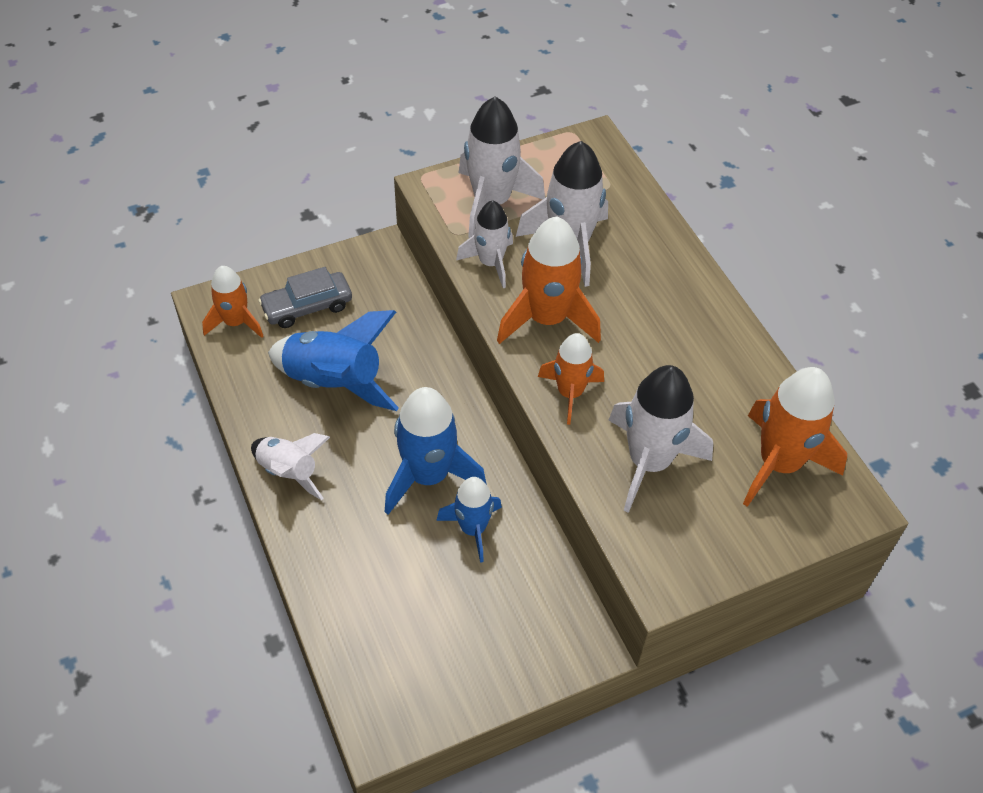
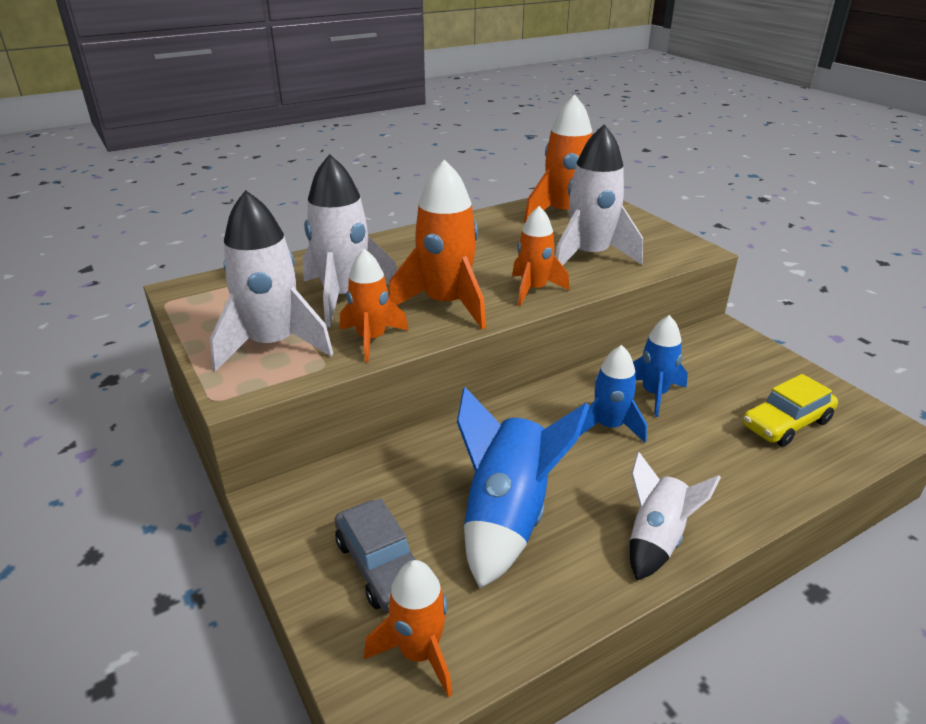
camera: 95 degrees left, 20 degrees down
blue rocket [385,387,487,515] -> blue rocket [579,345,647,442], size x0.63
white rocket [456,200,513,288] -> orange rocket [340,249,409,362]
none -> yellow car [743,374,838,447]

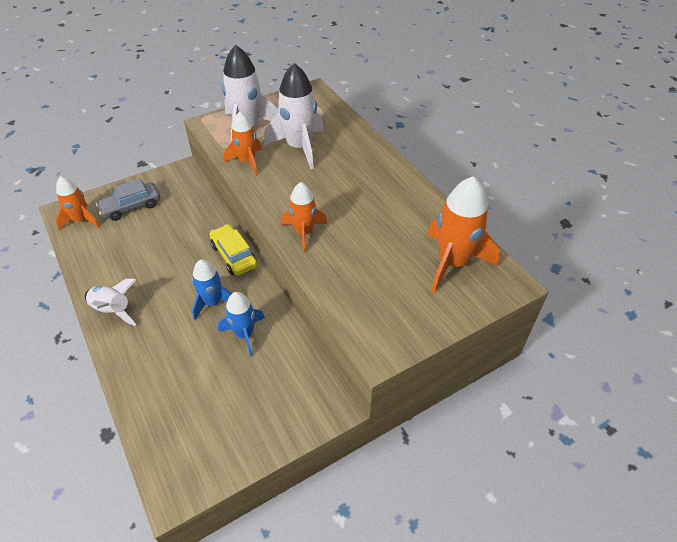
camera: 90 degrees right, 15 degrees up
orange rocket [388,159,486,329] -> none
blue rocket [457,387,590,588] -> none
white rocket [555,124,643,266] -> none
yellow car [743,374,838,447] -> yellow car moved to [209,224,257,276]

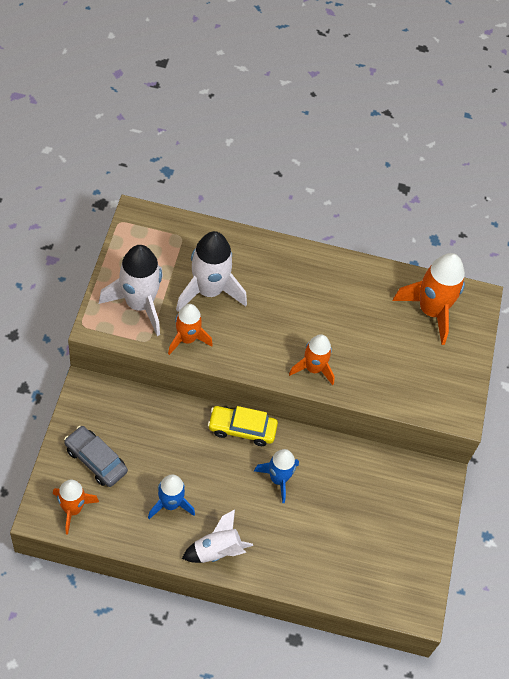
camera: 55 degrees left, 10 degrees up
grey car [96,178,160,221] -> grey car turned 120 degrees clockwise [64,426,128,487]
blue rocket [218,292,265,357] -> blue rocket moved to [148,474,195,519]

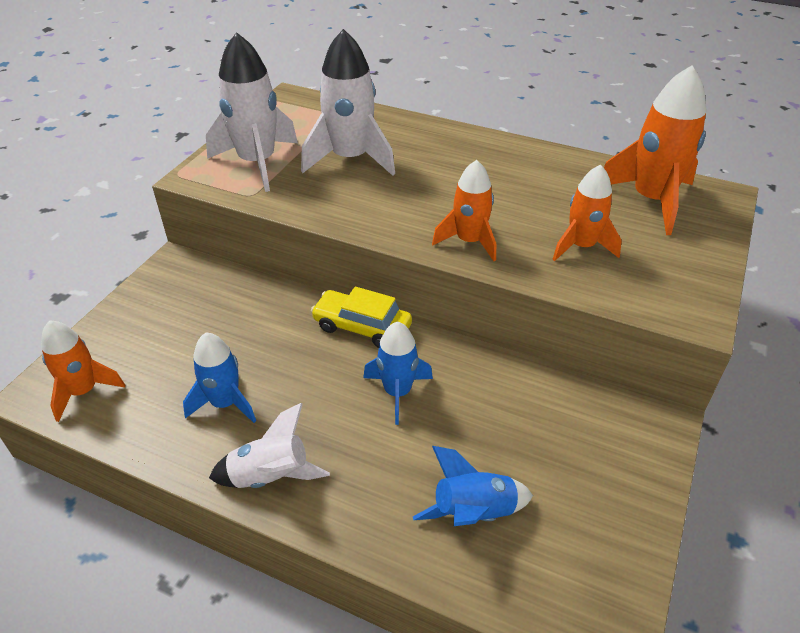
camera: 20 degrees right, 15 degrees down
grey car [64,426,128,487] -> none
orange rocket [168,304,213,355] -> orange rocket moved to [552,164,622,261]
none -> blue rocket [413,446,533,526]

